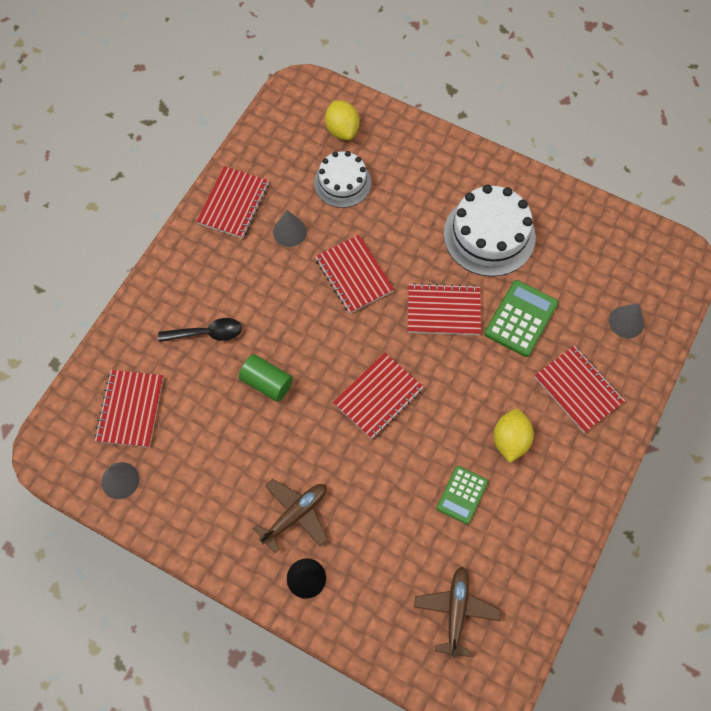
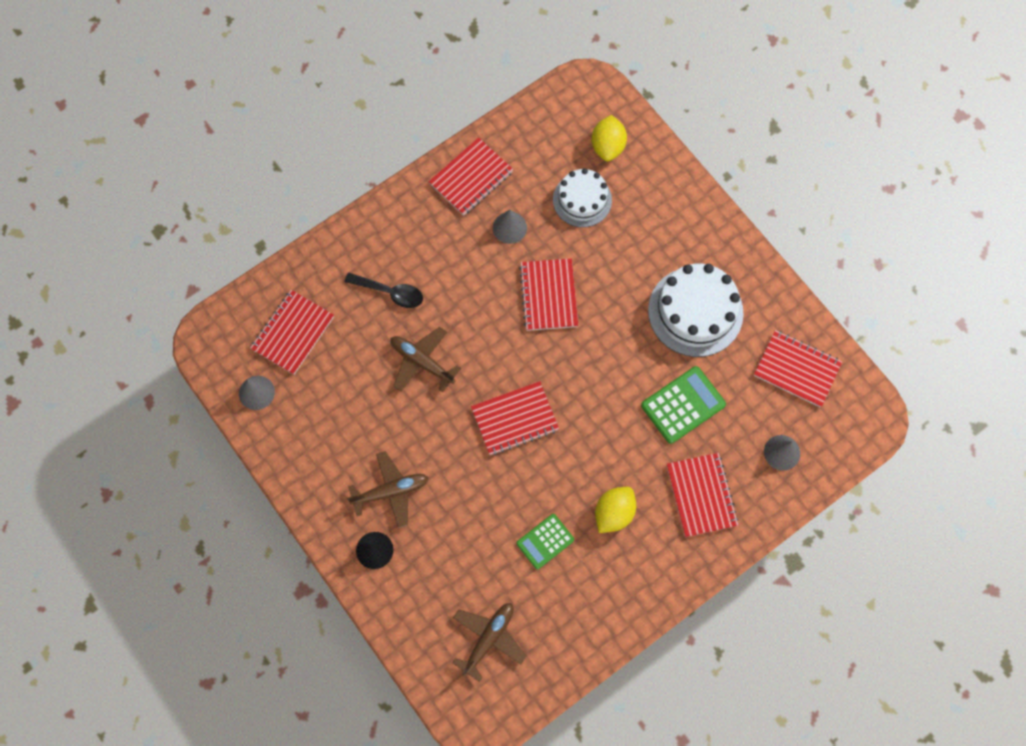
camera: 25 degrees right, 5 degrees up
green cylinder [239,354,293,402] -> brown plane [390,327,461,393]
red notebook [408,283,481,335] -> red notebook moved to [754,330,842,407]

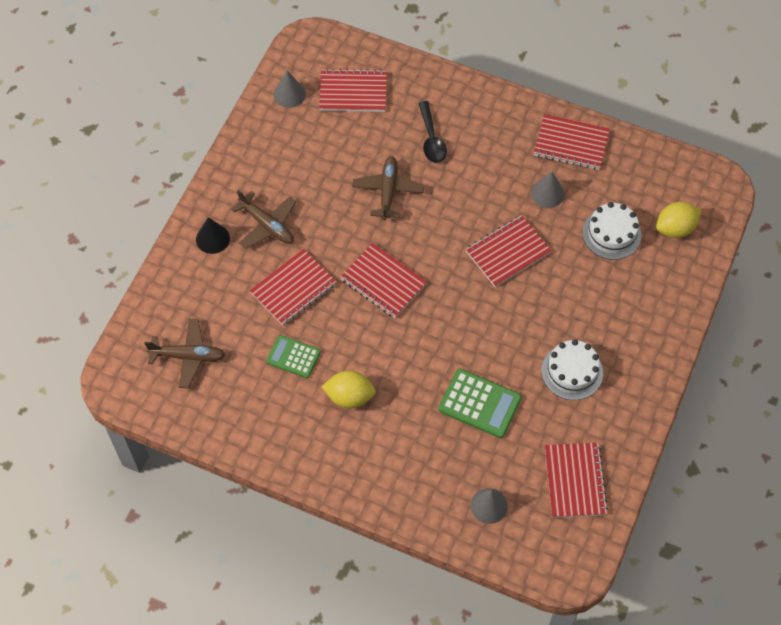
camera: 60 degrees right, 10 degrees down
white cake [648,264,744,357] -> white cake [541,339,603,400], size x0.64
red notebook [666,453,739,537] -> red notebook moved to [250,249,336,326]

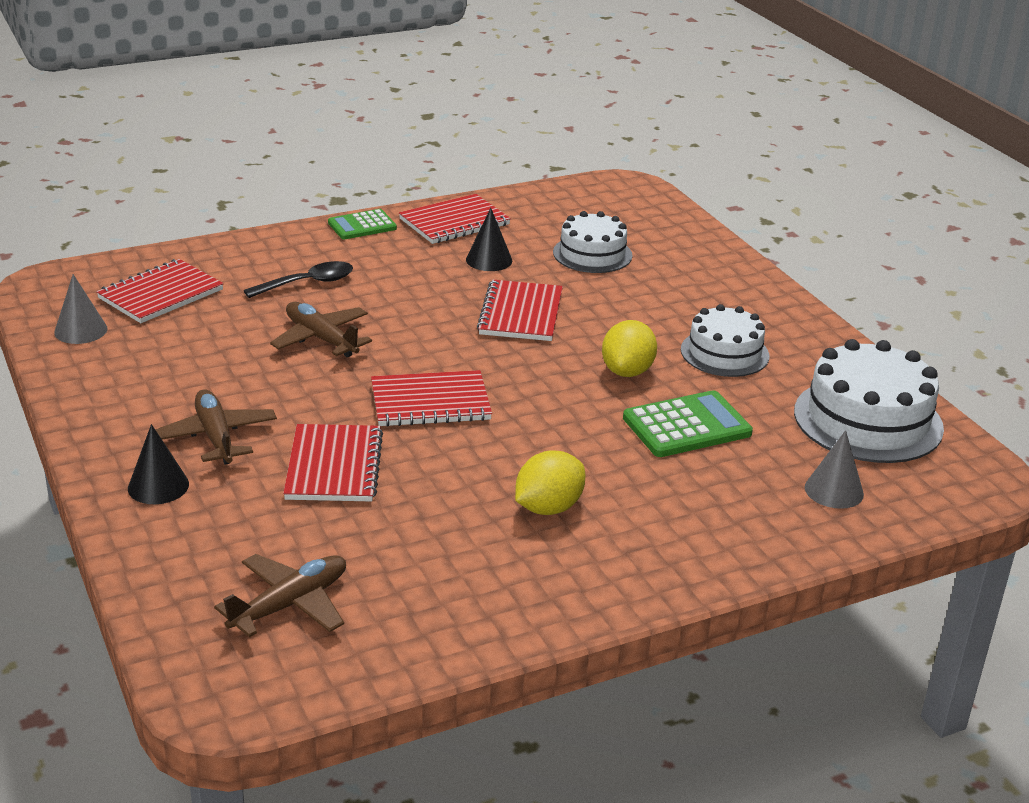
camera: 50 degrees left, 30 degrees down
brown plane [231,190,296,249] -> brown plane turned 105 degrees counterclockwise [155,389,277,464]
green calculator [266,335,321,378] -> green calculator moved to [328,209,397,239]
black spoon [419,101,447,163] -> black spoon turned 60 degrees counterclockwise [244,261,353,298]
grey cone [531,171,565,208] -> black cone [466,208,512,271]
red notebook [545,443,608,518] -> white cake [794,339,944,463]
yellow lemon [656,202,702,238] -> yellow lemon moved to [602,320,657,377]

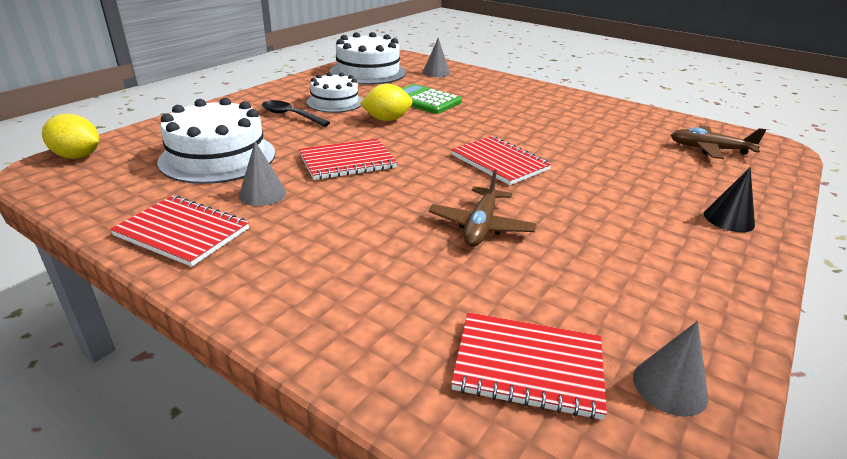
camera: 120 degrees left, 0 degrees up
brown plane [155,389,277,464] -> none
black spoon [244,261,353,298] -> black spoon moved to [262,100,331,127]
red notebook [283,424,383,501] -> none
green calculator [328,209,397,239] -> none
black cone [466,208,512,271] -> grey cone [239,141,286,206]
yellow lemon [515,450,585,515] -> yellow lemon moved to [42,114,99,159]
white cake [553,211,633,273] -> white cake [157,98,275,184], size x1.56

